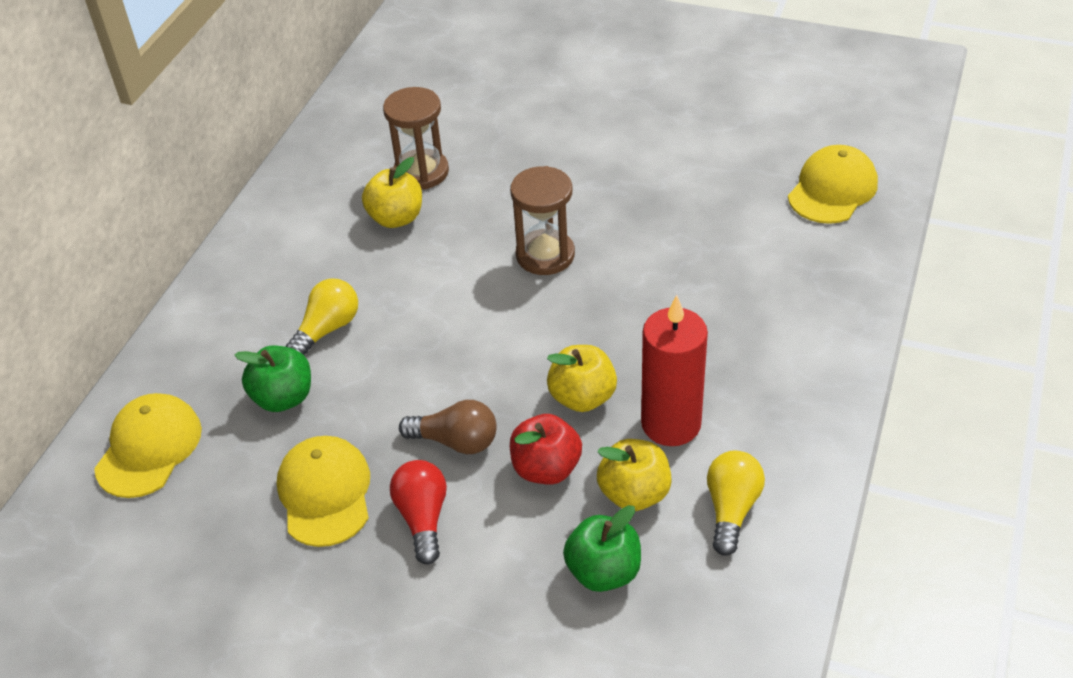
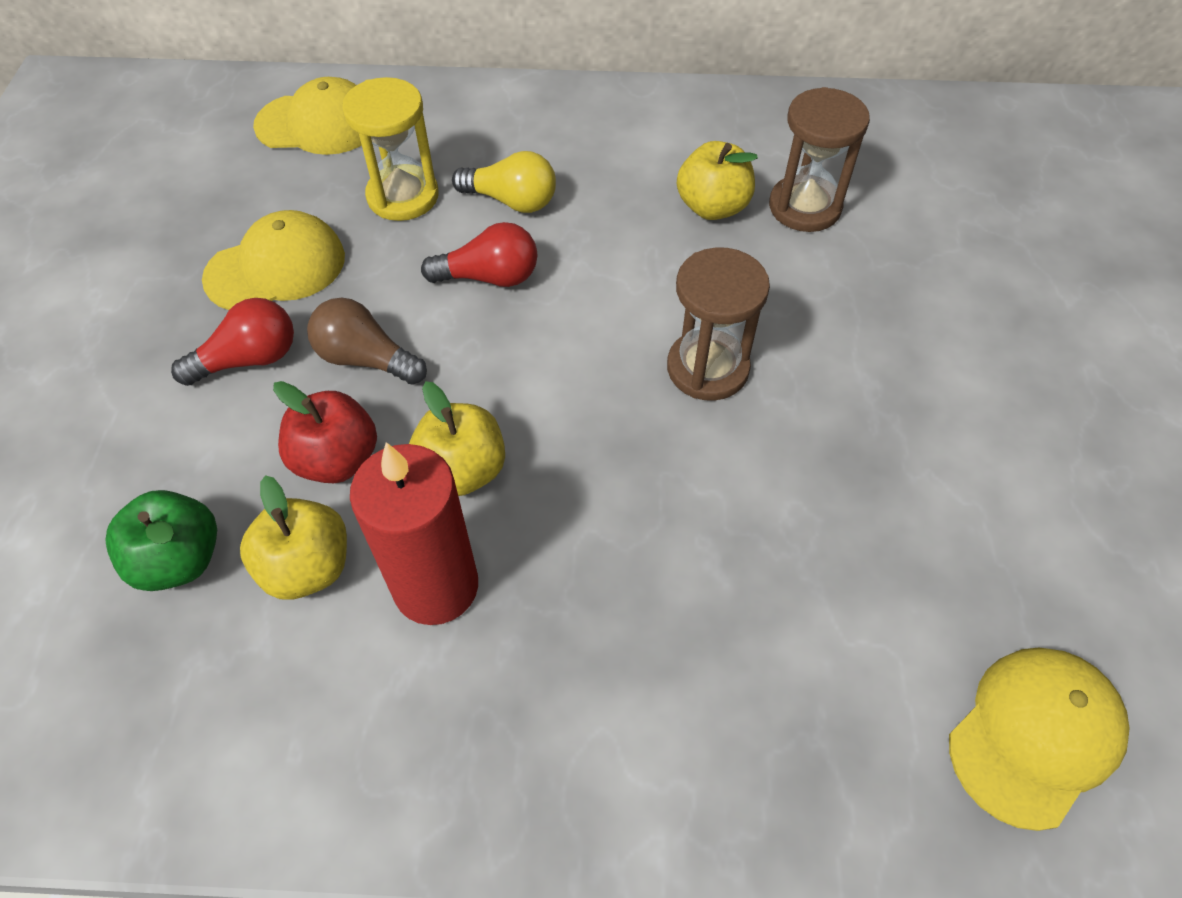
camera: 70 degrees right, 10 degrees up
green apple [234,346,311,412] -> yellow hourglass [342,77,439,221]
brown light bulb [399,400,497,454] -> brown light bulb turned 120 degrees clockwise [307,298,427,385]
yellow light bulb [707,451,765,556] -> none
yellow cap [788,145,878,224] -> yellow cap turned 60 degrees counterclockwise [949,648,1130,831]
none -> red light bulb [421,222,537,287]

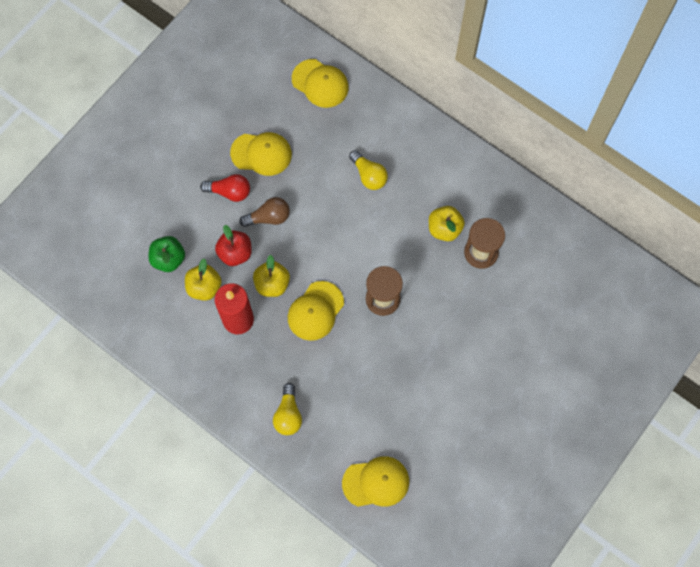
camera: 35 degrees right, 15 degrees up
brown light bulb [307,298,427,385] -> brown light bulb turned 105 degrees clockwise [239,197,290,227]
yellow hourglass [342,77,439,221] -> none
red light bulb [421,222,537,287] -> none
none -> yellow light bulb [273,383,302,435]
none -> yellow cap [288,281,344,341]

